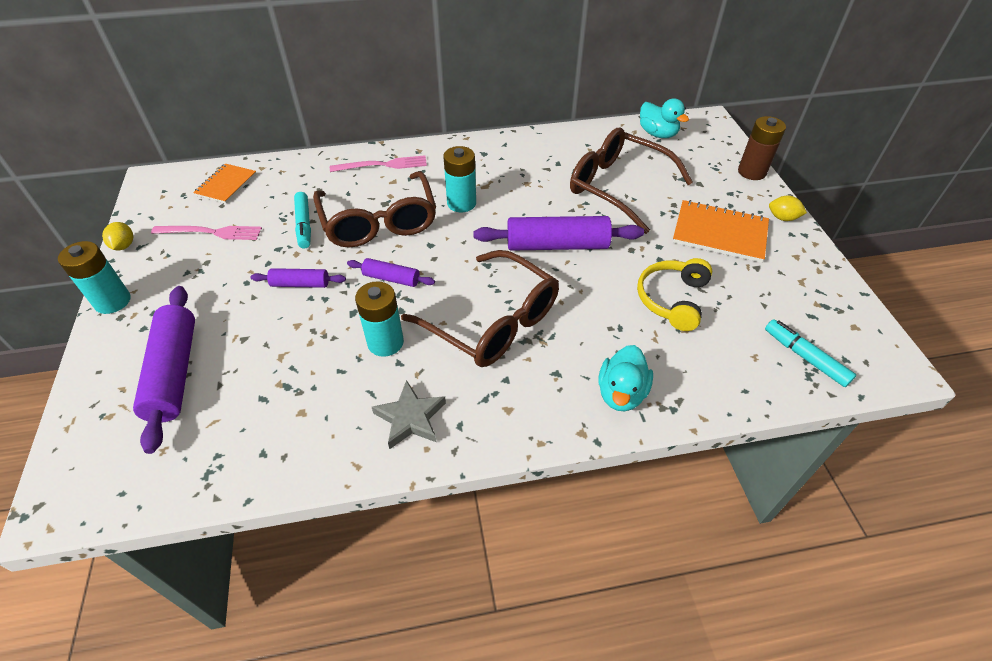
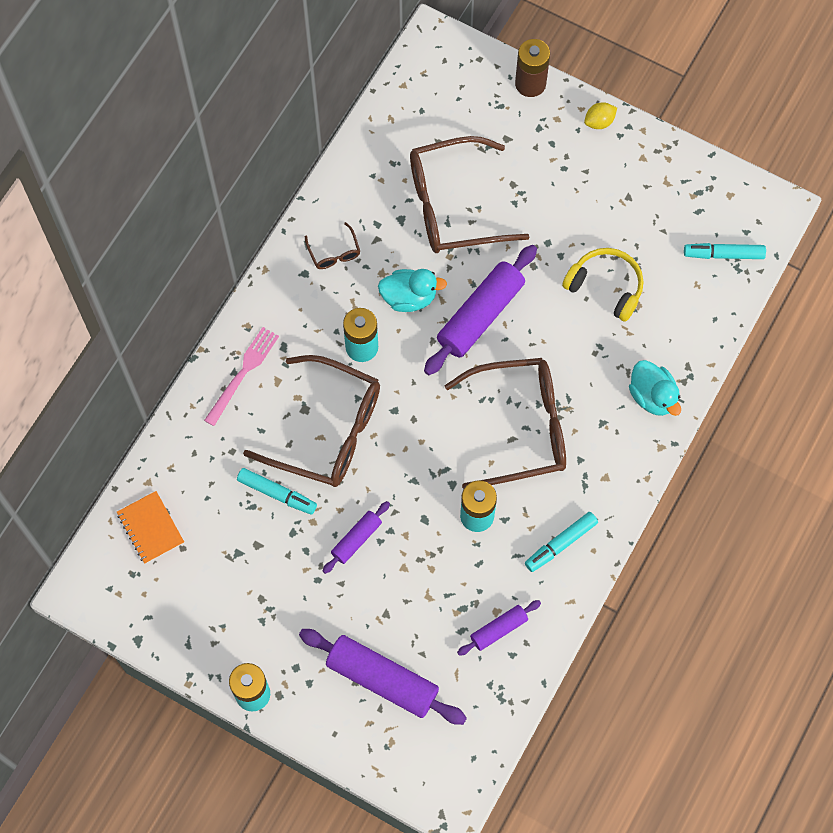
camera: 50 degrees left, 20 degrees up
yellow lemon [102,222,133,250] -> none
pink fork [151,226,262,240] -> none
purple rolling pin [347,258,435,287] -> purple rolling pin moved to [457,600,541,656]
grey star [372,380,446,449] -> turquoise marker [525,512,598,572]
yellow headphones [637,258,712,331] -> yellow headphones turned 150 degrees clockwise [562,248,644,322]
turquoise duck [640,98,689,138] -> turquoise duck moved to [378,269,447,312]
orange notebook [673,200,769,263] -> none
none -> brown glasses [305,222,360,269]

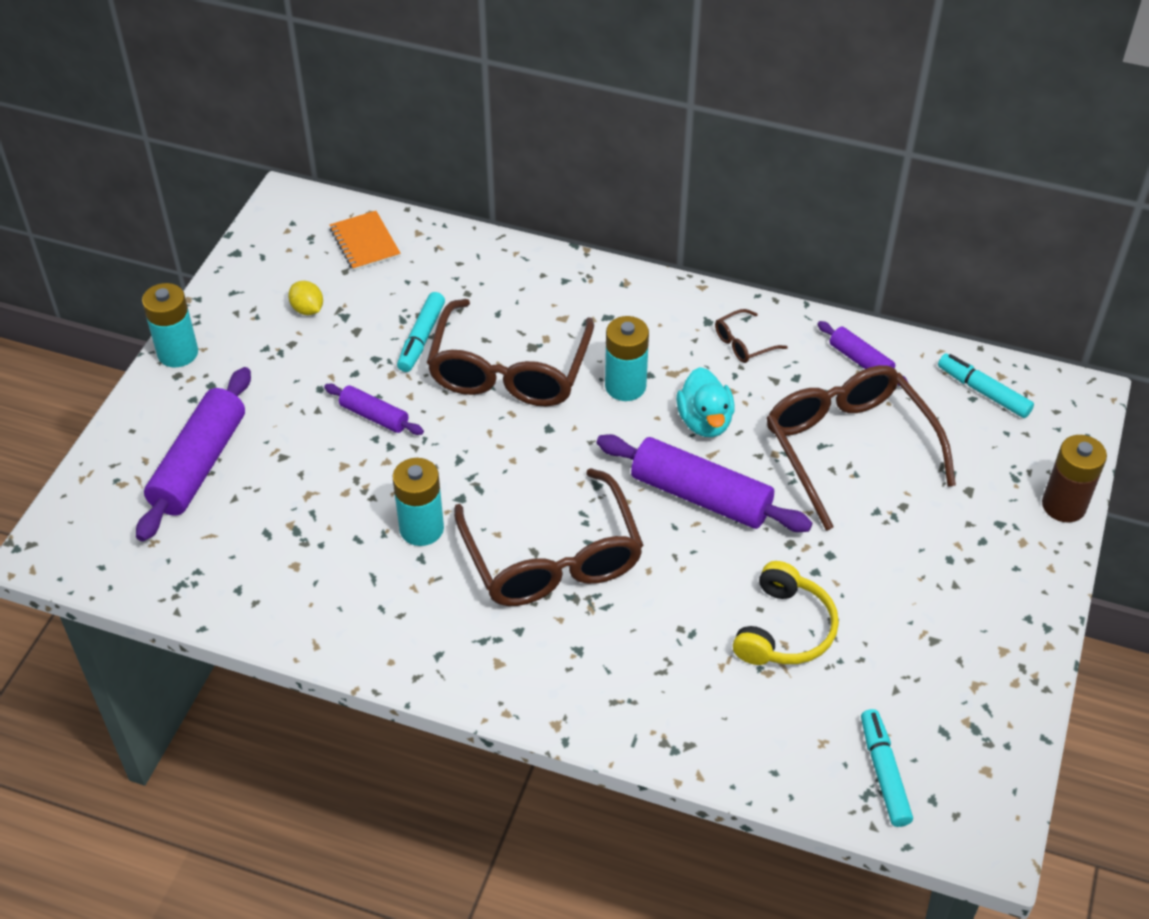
camera: 80 degrees right, 20 degrees down
orange notebook [117,491,184,564] -> orange notebook turned 75 degrees counterclockwise [330,211,401,271]
pink fork [204,327,279,426] -> none
purple rolling pin [457,600,541,656] -> purple rolling pin moved to [817,321,908,386]
turquoise marker [525,512,598,572] -> turquoise marker moved to [938,354,1034,418]
yellow lemon [584,102,617,129] -> yellow lemon moved to [288,281,323,315]
turquoise duck [629,360,681,416] -> none

